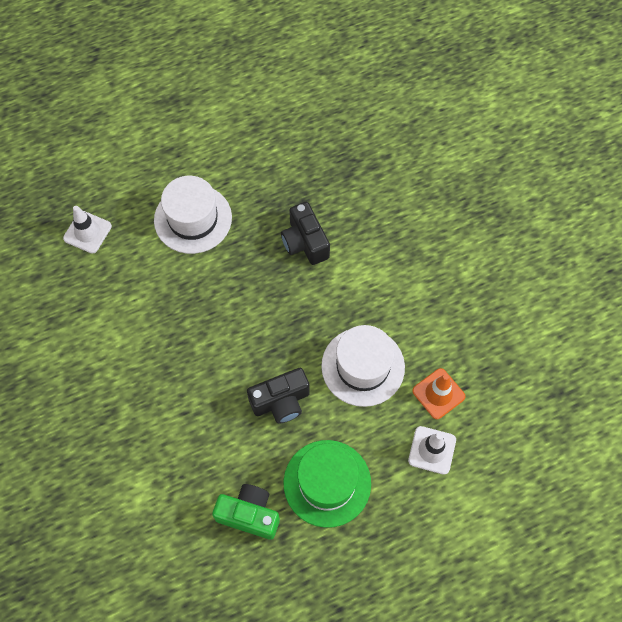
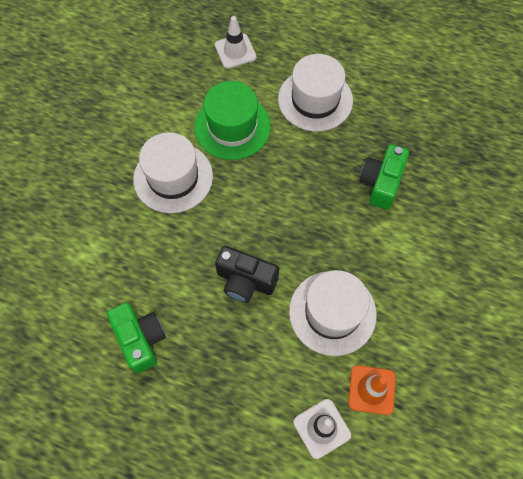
camera: 45 degrees right, 0 degrees up
black camera [281,202,330,265] -> green camera [359,144,409,210]
green hat [284,440,371,528] -> green hat moved to [194,81,271,160]
none -> white hat [133,132,213,213]

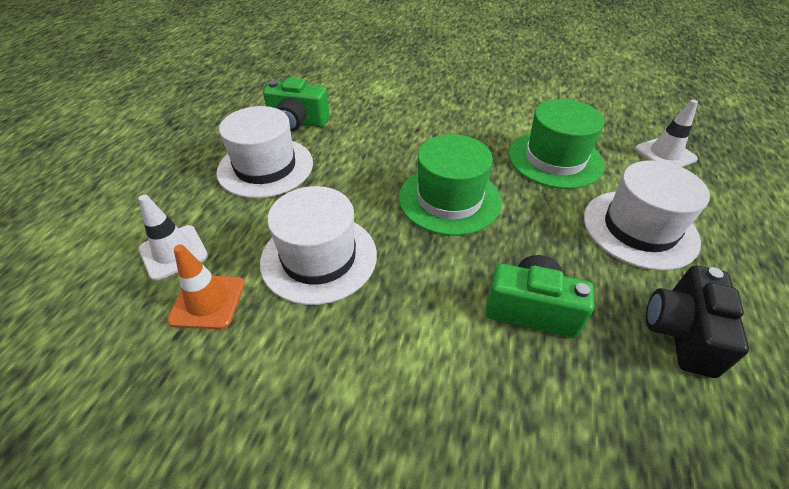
camera: 85 degrees right, 20 degrees down
green camera [107,303,166,373] -> green camera turned 45 degrees clockwise [263,77,330,132]
white hat [133,132,213,213] -> white hat moved to [216,106,313,198]
black camera [215,246,279,303] -> black camera moved to [646,265,749,378]
none -> green hat [399,134,502,236]

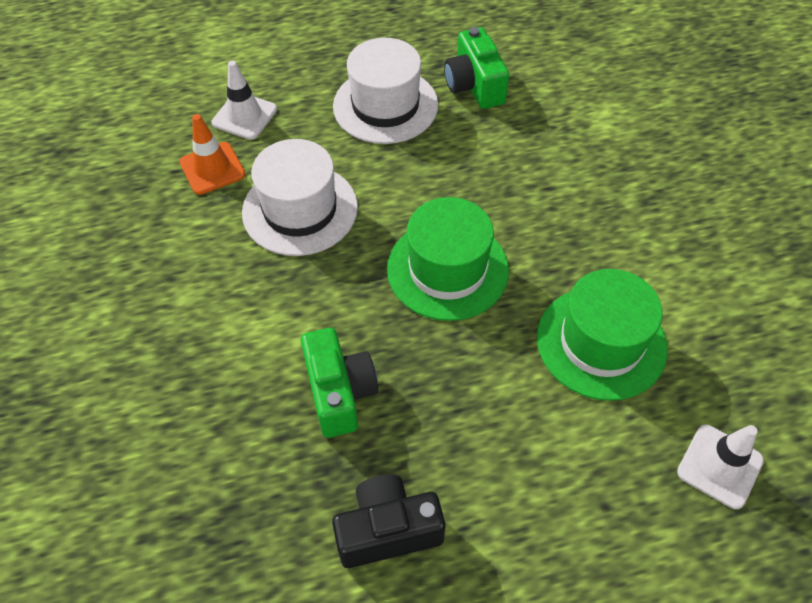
camera: 60 degrees right, 10 degrees up
white hat [584,160,710,271] -> none

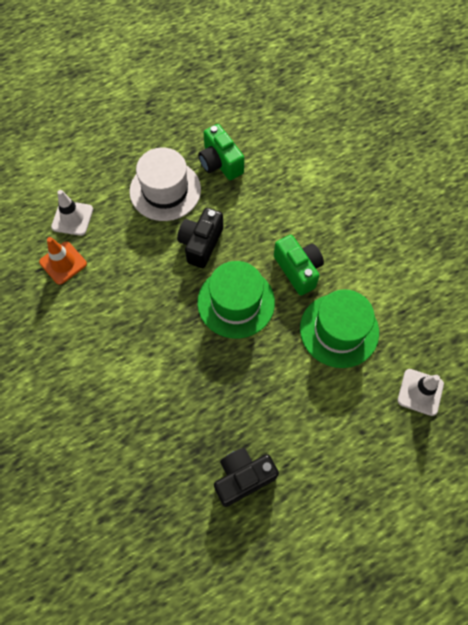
camera: 15 degrees left, 10 degrees up
white hat [242,139,358,256] -> none
green camera [301,328,378,438] -> green camera moved to [274,235,324,296]
none -> black camera [177,208,223,268]

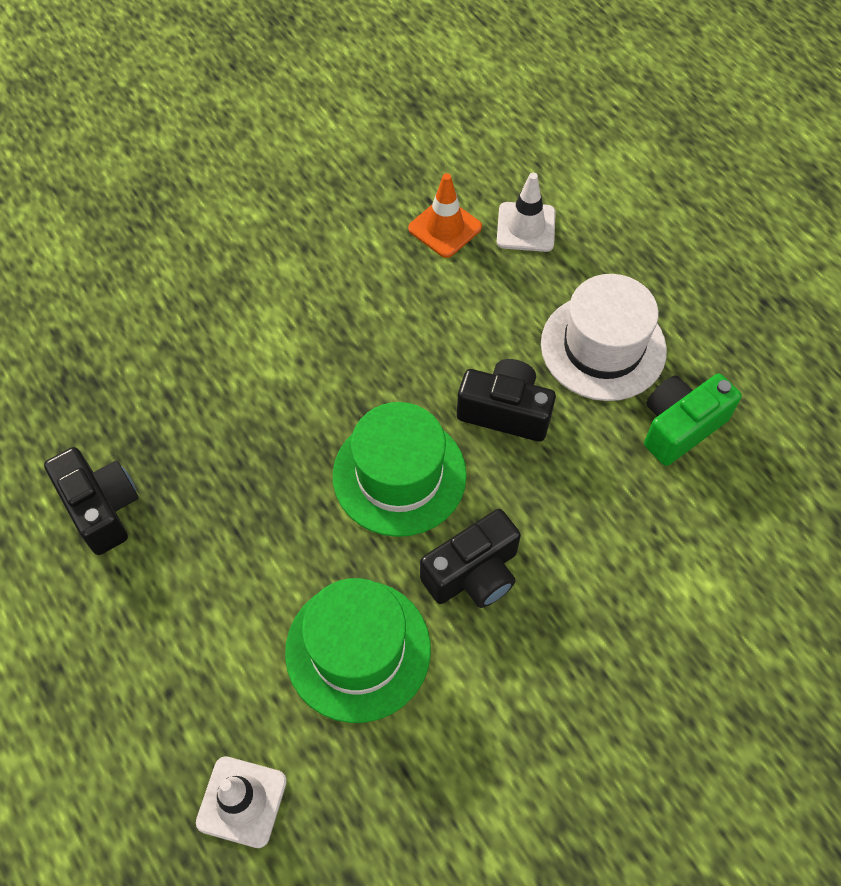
camera: 85 degrees right, 5 degrees down
green camera [274,235,324,296] -> black camera [420,509,521,608]

